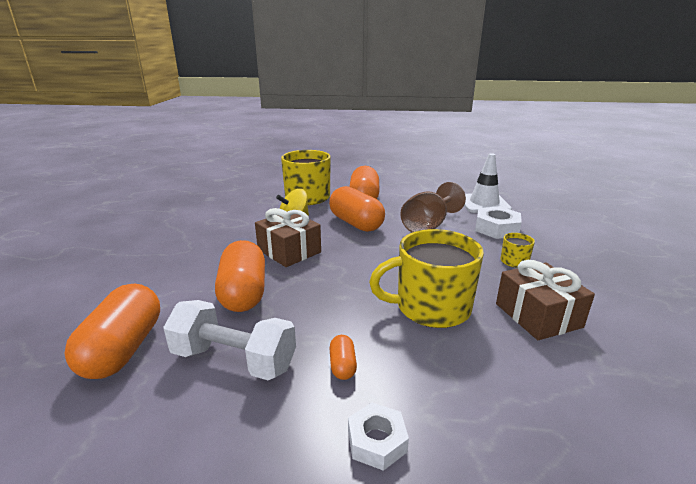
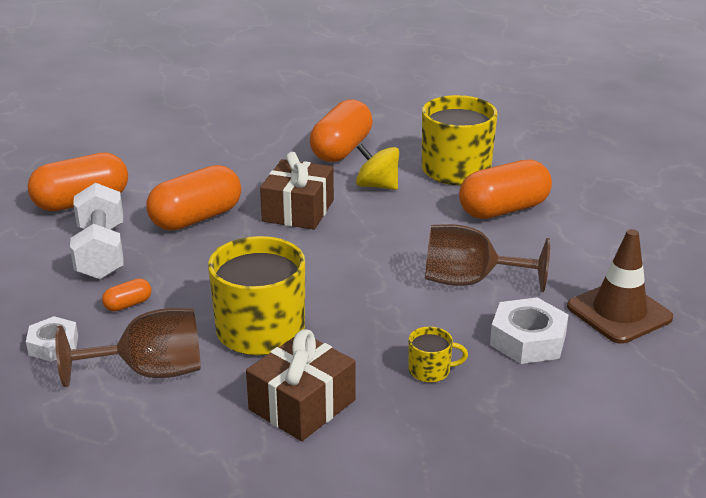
camera: 60 degrees right, 5 degrees up
orange capsule [329,186,385,232] -> orange capsule moved to [310,99,373,162]
white traffic cone [464,153,512,213] -> brown traffic cone [567,229,673,344]
none -> brown goblet [55,308,201,387]

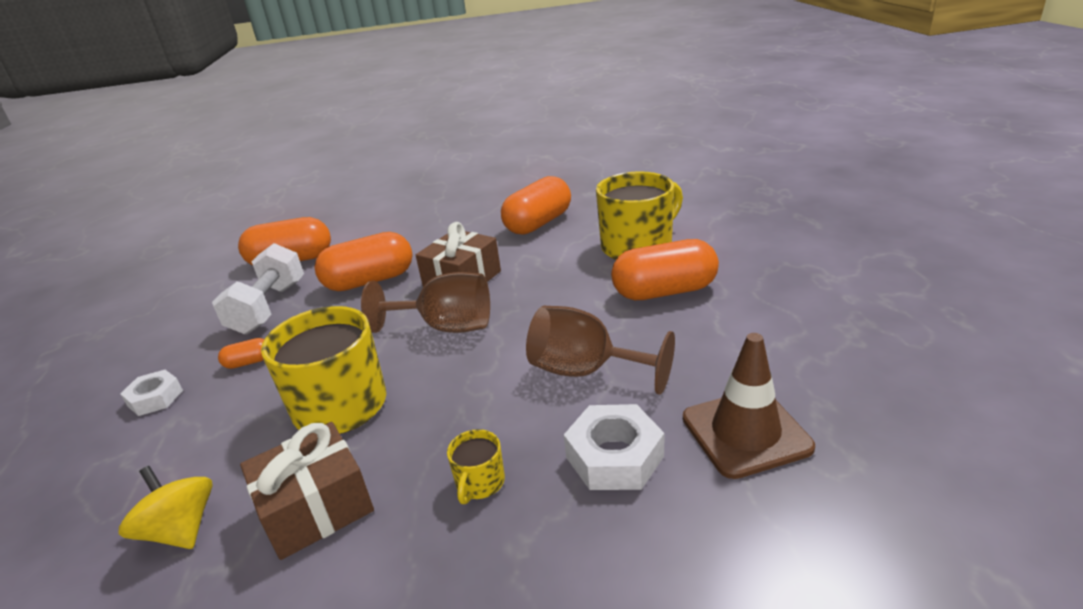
camera: 20 degrees right, 0 degrees up
brown goblet [55,308,201,387] -> brown goblet moved to [361,272,490,333]
yellow spinning top [356,144,399,190] -> yellow spinning top moved to [118,466,213,549]
yellow mug [408,327,468,383] -> yellow mug turned 90 degrees clockwise [447,429,505,504]

